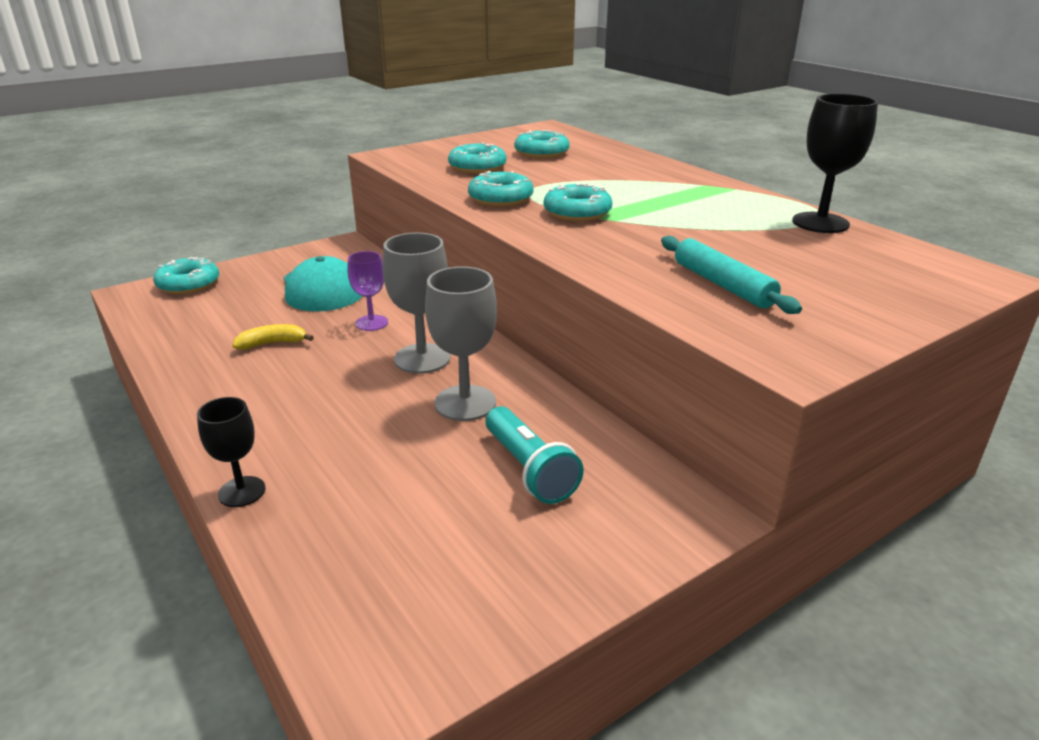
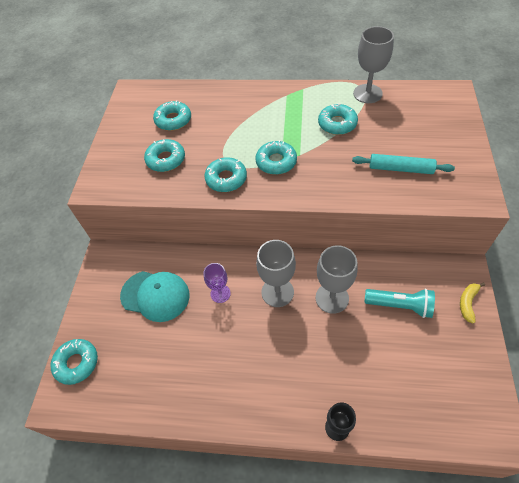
camera: 45 degrees left, 25 degrees up
yellow banana [232,324,314,350] -> yellow banana moved to [460,283,485,323]
black goblet [792,94,878,233] -> grey goblet [353,26,394,103]
none -> turquoise donut [318,103,358,135]

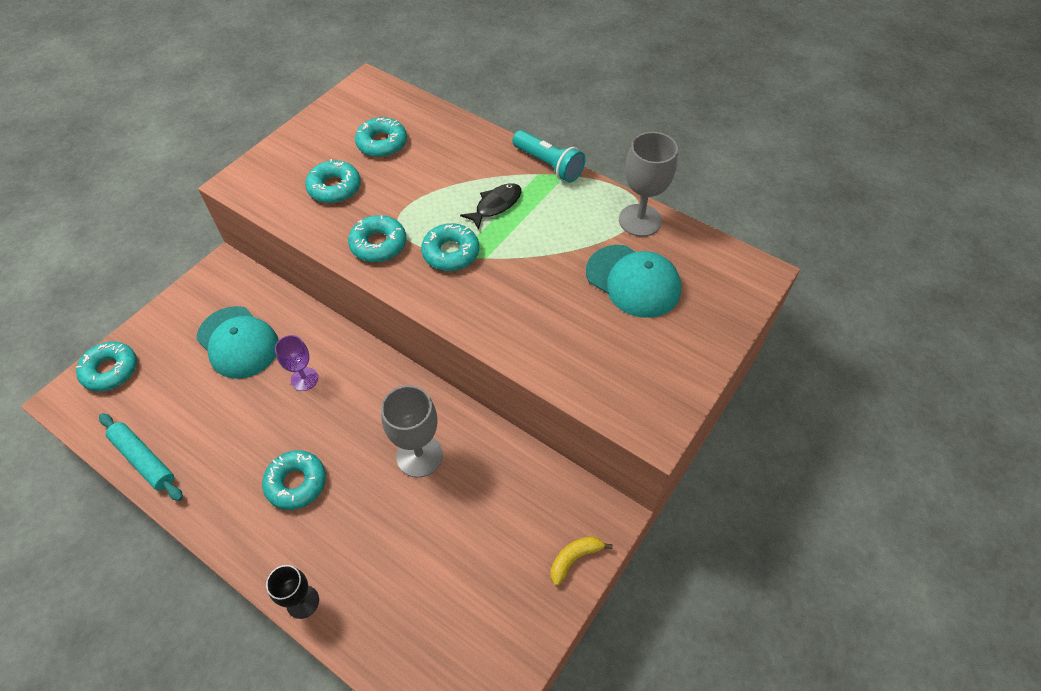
camera: 25 degrees right, 0 degrees up
grey goblet [256,240,296,307] -> none
turquoise donut [318,103,358,135] -> turquoise donut moved to [262,450,326,510]
turquoise rolling pin [352,154,455,174] -> turquoise rolling pin moved to [99,413,183,501]
turquoise flashlight [364,289,435,318] -> turquoise flashlight moved to [512,130,586,183]
none -> black fish [460,183,522,230]
none -> turquoise cap [586,245,681,318]

